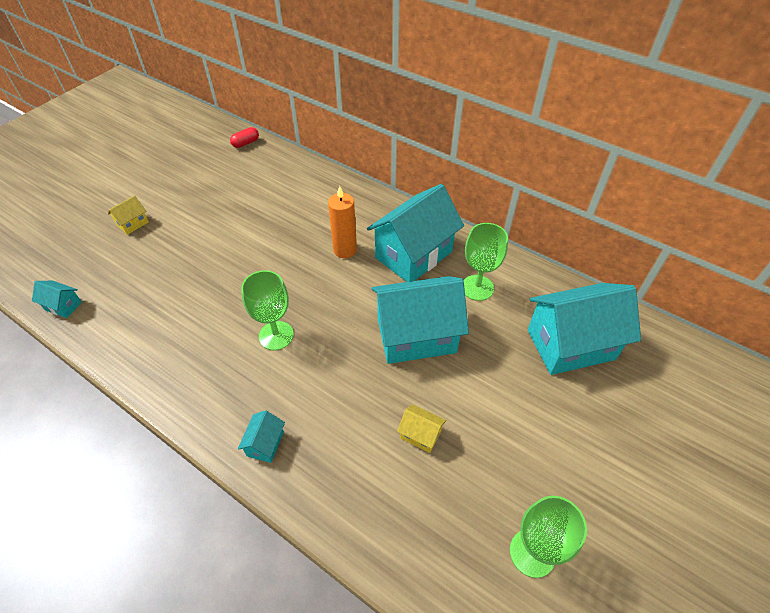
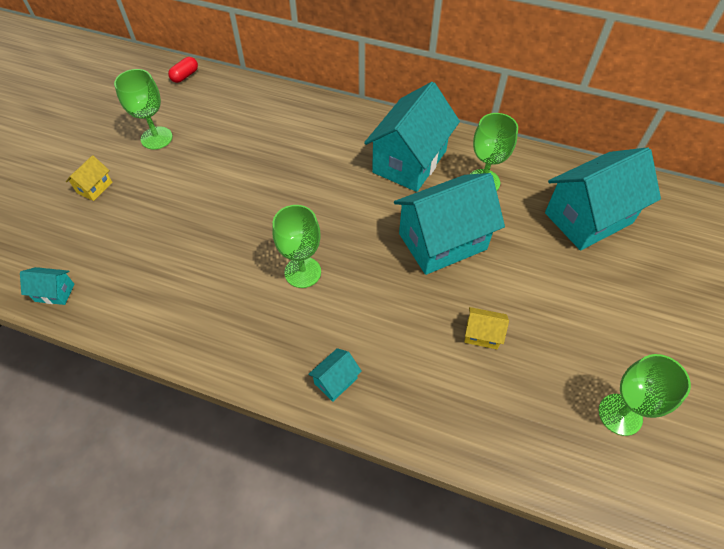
camera: 15 degrees left, 5 degrees up
turquoise house [238,410,285,463] -> turquoise house turned 45 degrees clockwise [308,348,362,402]
orange candle [328,186,357,258] -> none
none -> green goblet [114,69,173,150]

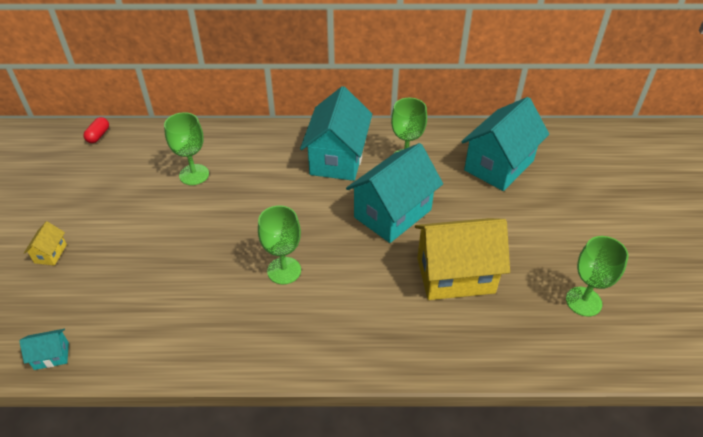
camera: 20 degrees left, 10 degrees down
green goblet [114,69,173,150] -> green goblet moved to [164,112,209,185]
turquoise house [308,348,362,402] -> none
yellow house [464,307,509,349] -> yellow house [415,218,510,300], size x2.38

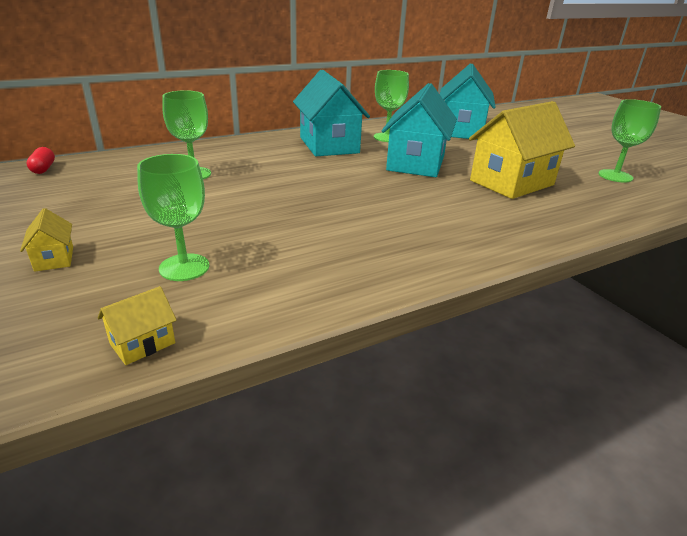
camera: 30 degrees left, 15 degrees down
turquoise house [19,329,69,370] -> yellow house [97,286,177,365]
green goblet [258,205,301,284] -> green goblet moved to [137,154,209,281]

